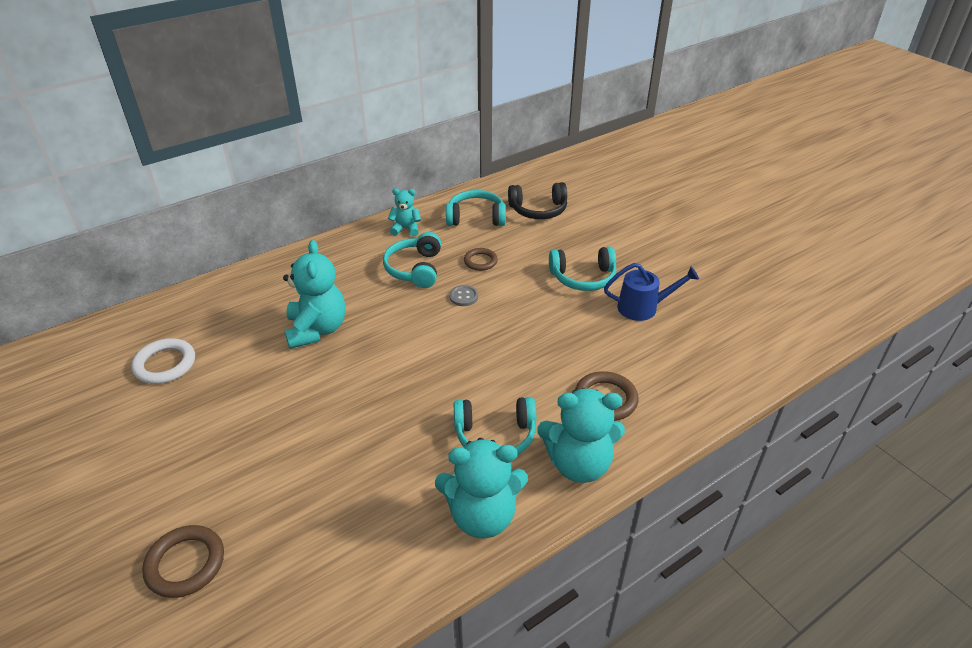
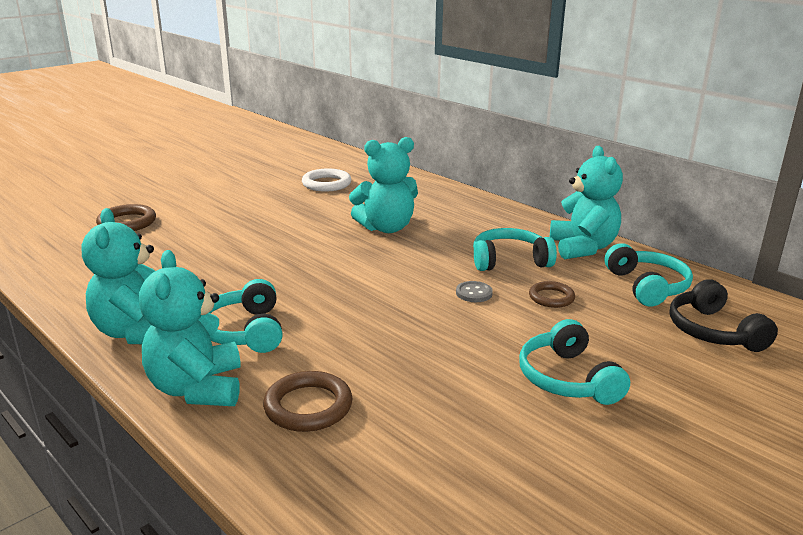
camera: 80 degrees right, 15 degrees down
turquoise teddy bear [388,188,421,236] -> turquoise teddy bear [550,146,623,259], size x1.83
blue watering can [604,263,699,321] -> none

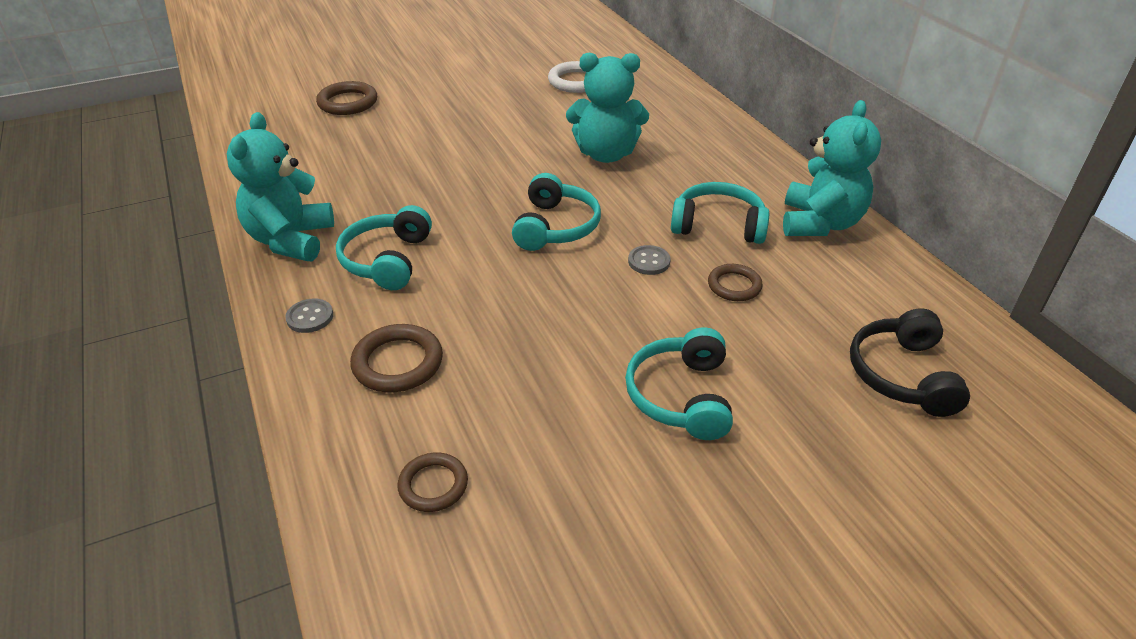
camera: 20 degrees right, 15 degrees up
turquoise teddy bear [139,250,241,406] -> grey button [285,298,333,333]
turquoise headphones [605,243,693,307] -> turquoise headphones moved to [512,173,601,251]
none -> brown ring [397,453,468,512]

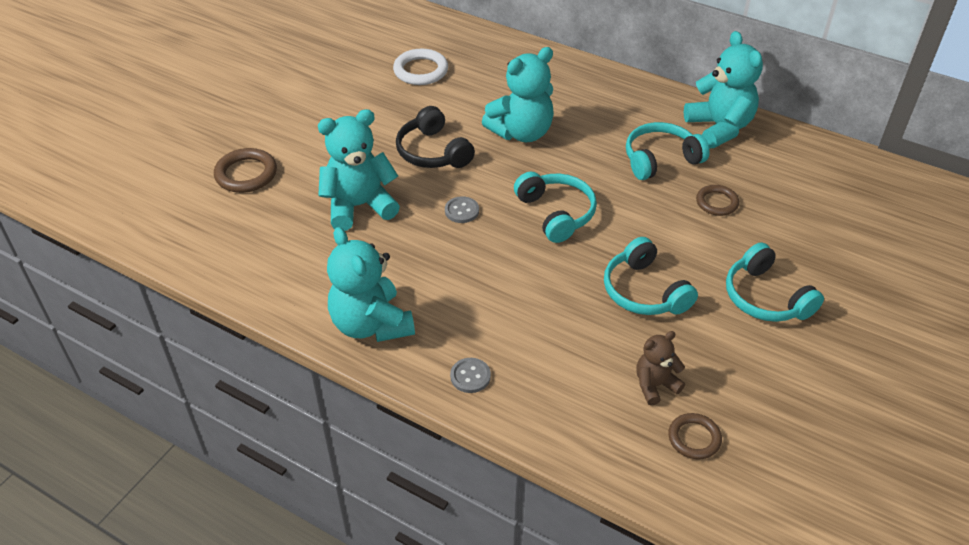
camera: 35 degrees left, 5 degrees up
turquoise headphones [336,205,432,290] -> turquoise headphones moved to [604,237,698,315]
brown ring [350,324,443,392] -> none
grey button [628,245,671,275] -> grey button moved to [445,196,479,223]
black headphones [850,308,970,417] -> black headphones moved to [396,106,475,168]
none -> turquoise teddy bear [318,109,400,231]
none -> brown teddy bear [636,331,685,406]

